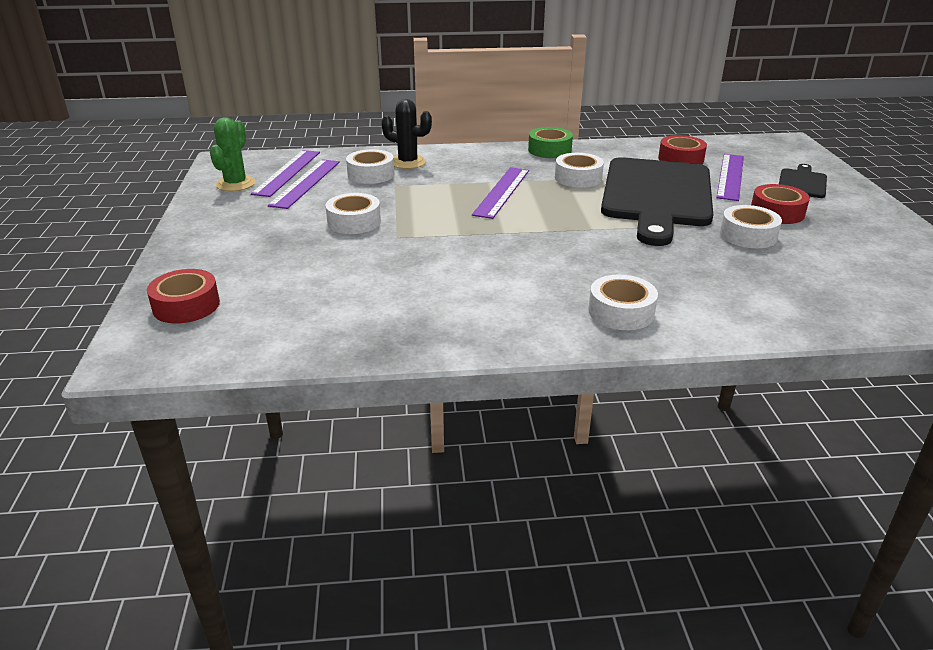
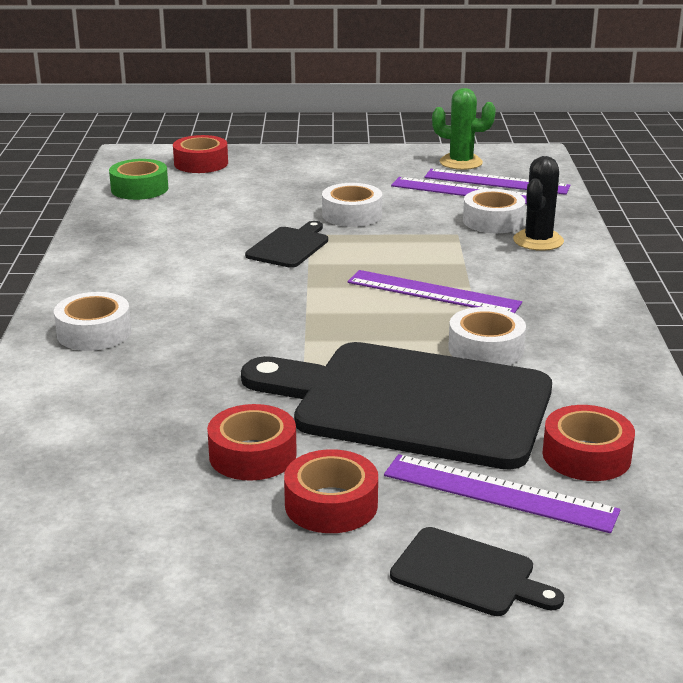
camera: 95 degrees right, 5 degrees down
green tape [528,127,573,158] -> green tape moved to [109,159,168,200]
white tape [720,205,782,248] -> red tape [207,404,297,481]
none -> black cutting board [245,221,328,268]

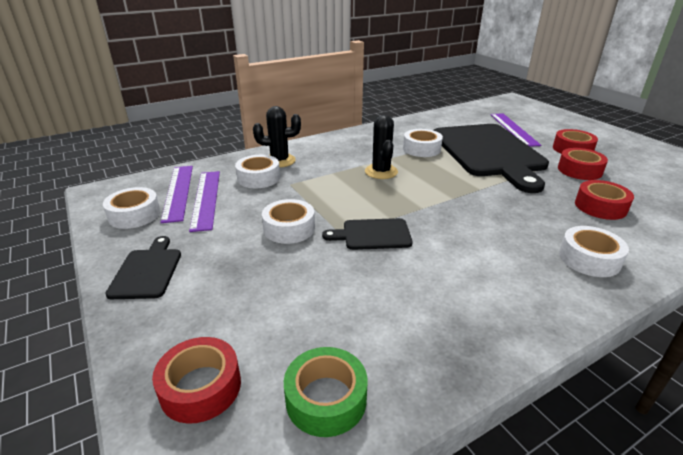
camera: 120 degrees left, 5 degrees up
purple ruler [347,270,522,313] -> black cactus [365,115,398,179]
black cutting board [390,527,564,616] -> black cutting board moved to [105,236,181,299]
green cactus [432,88,496,170] -> white tape [103,187,160,229]
red tape [542,405,635,481] -> red tape moved to [575,180,634,220]

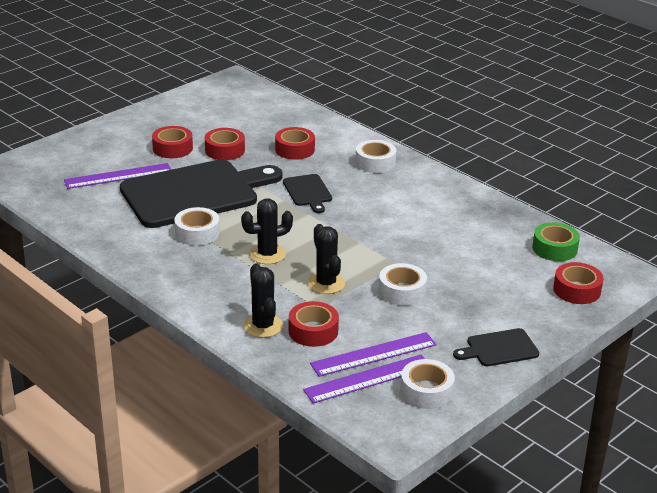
camera: 105 degrees left, 0 degrees up
white tape [235,155,280,188] -> red tape [289,301,339,347]
black cutting board [322,218,413,250] -> black cutting board moved to [283,174,332,213]
none -> black cactus [307,224,345,294]

